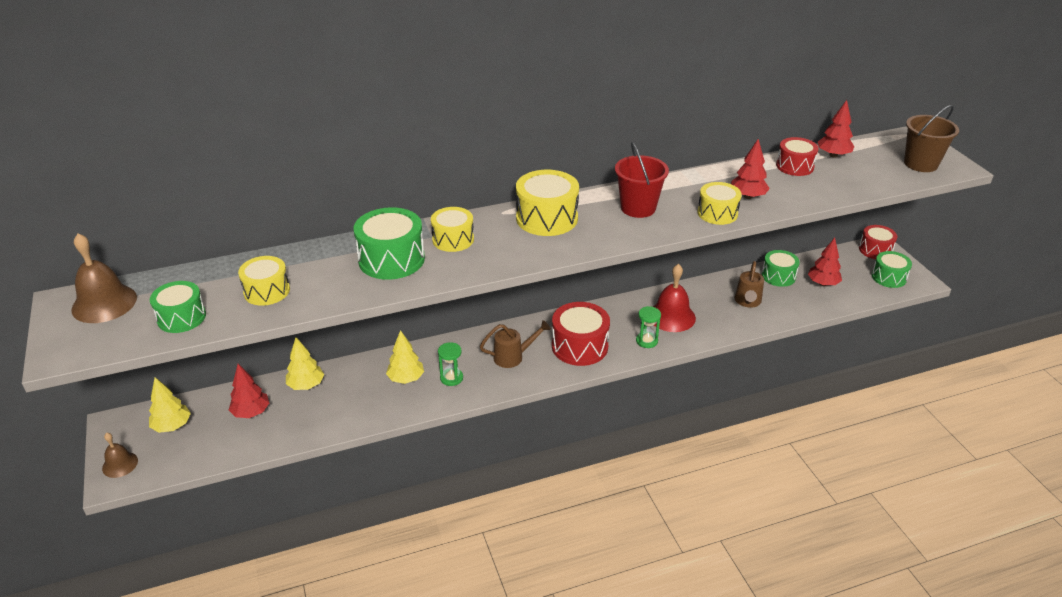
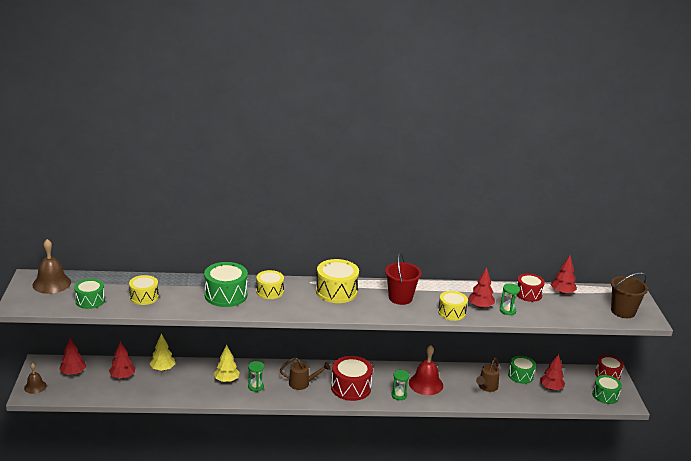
camera: 15 degrees right, 10 degrees down
yellow tree [149,377,191,433] -> red tree [59,338,86,375]
none -> green hourglass [500,283,520,315]

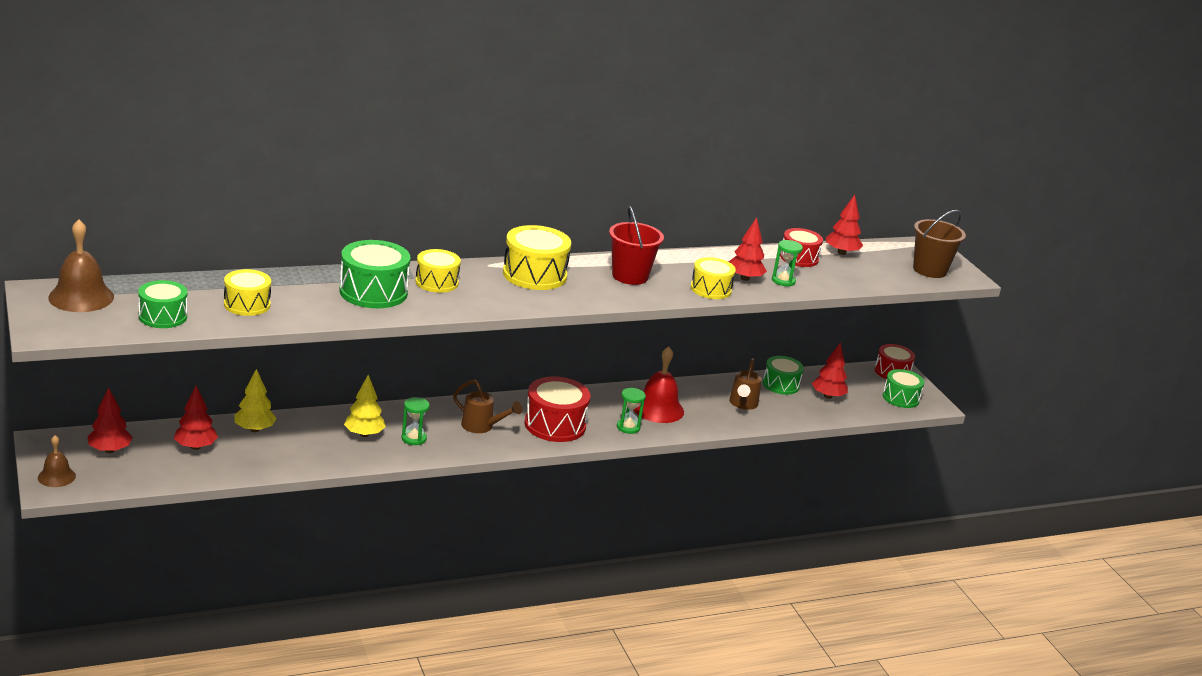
camera: 20 degrees left, 0 degrees up
brown watering can [280,357,331,390] -> brown watering can turned 45 degrees clockwise [453,379,522,433]

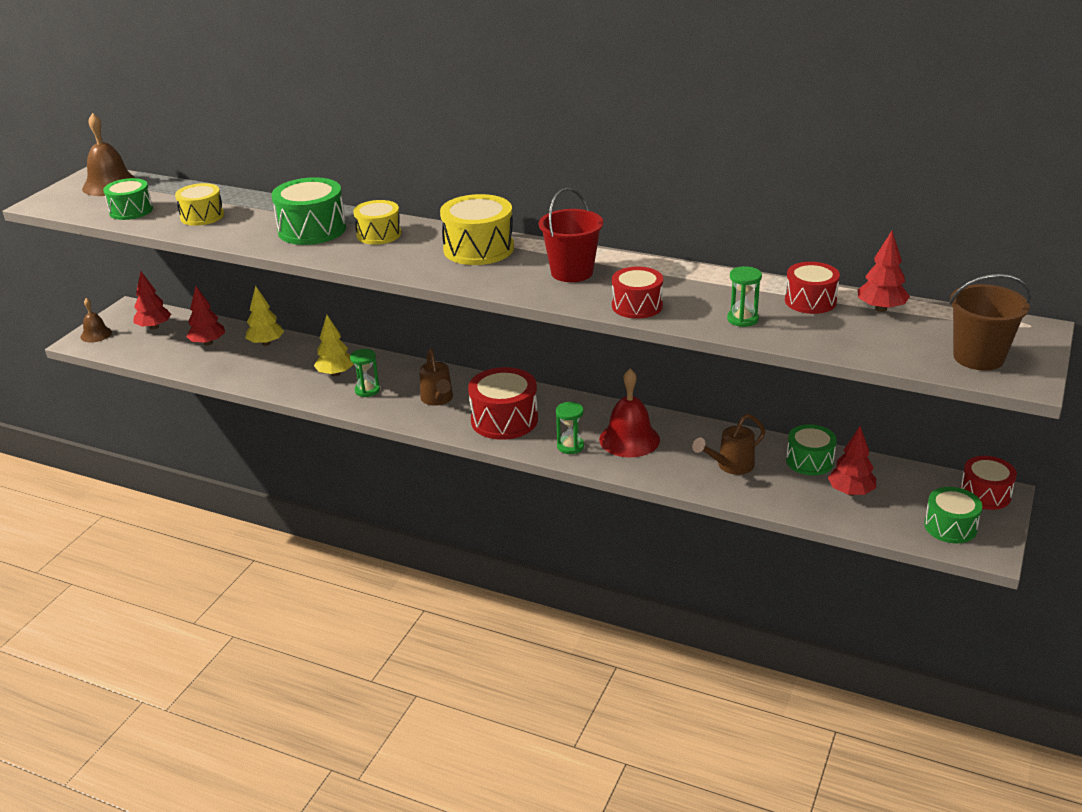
camera: 50 degrees right, 5 degrees up
yellow drum [691,257,736,299] -> red drum [612,267,663,319]
red tree [729,217,767,281] -> none

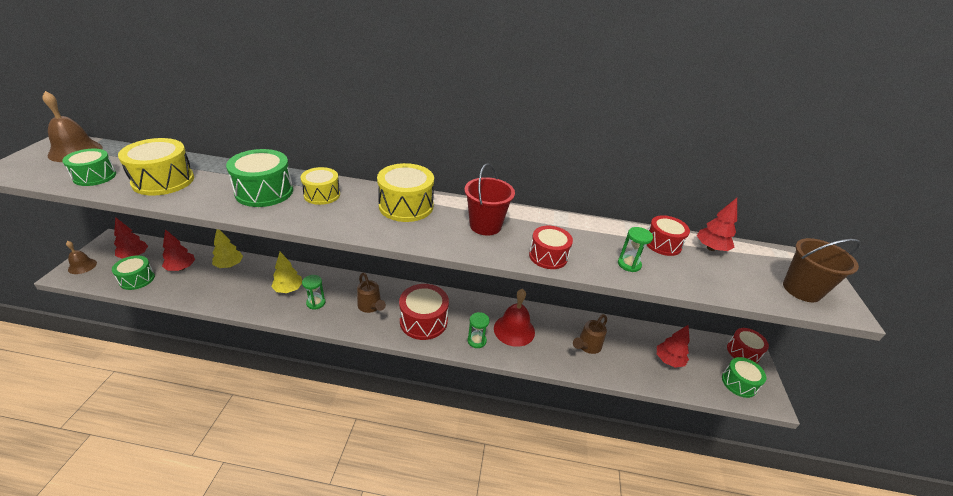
camera: 20 degrees left, 5 degrees up
yellow drum [175,183,224,226] -> yellow drum [118,138,194,196], size x1.53
green drum [786,424,837,475] -> green drum moved to [112,256,155,290]

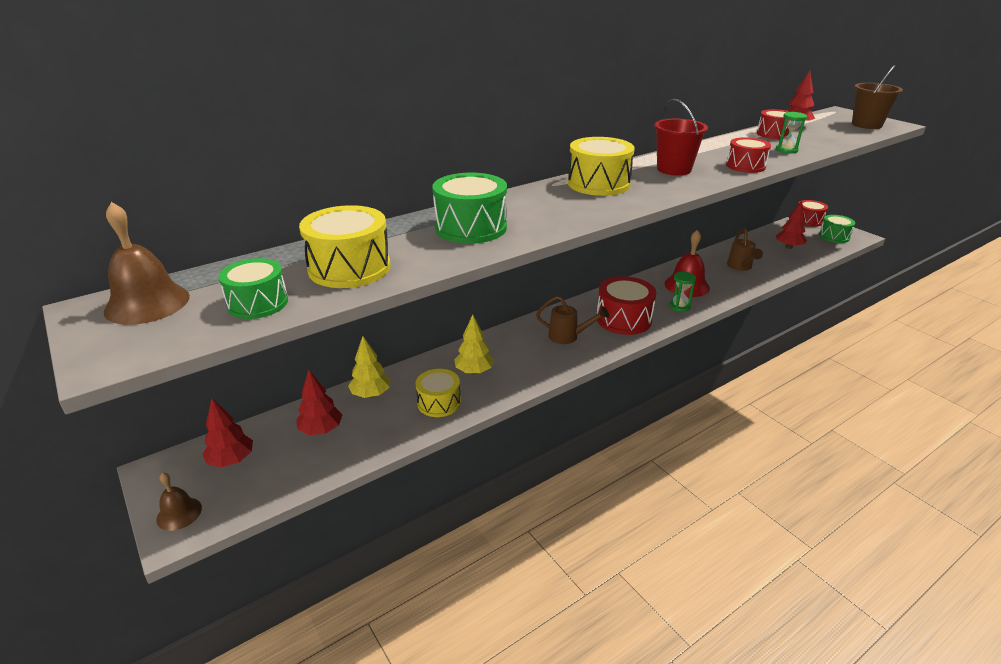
camera: 40 degrees left, 5 degrees down
green drum [112,256,155,290] -> none
yellow drum [300,167,340,205] -> yellow drum moved to [416,369,461,417]
green hourglass [302,275,326,310] -> none

